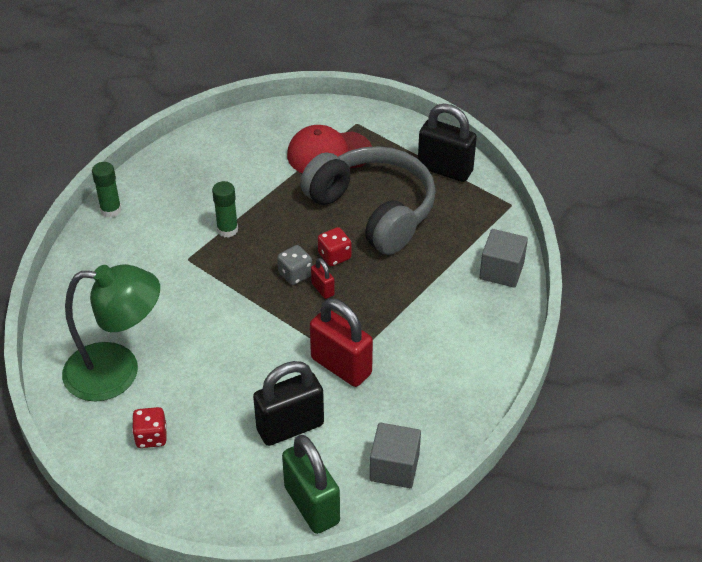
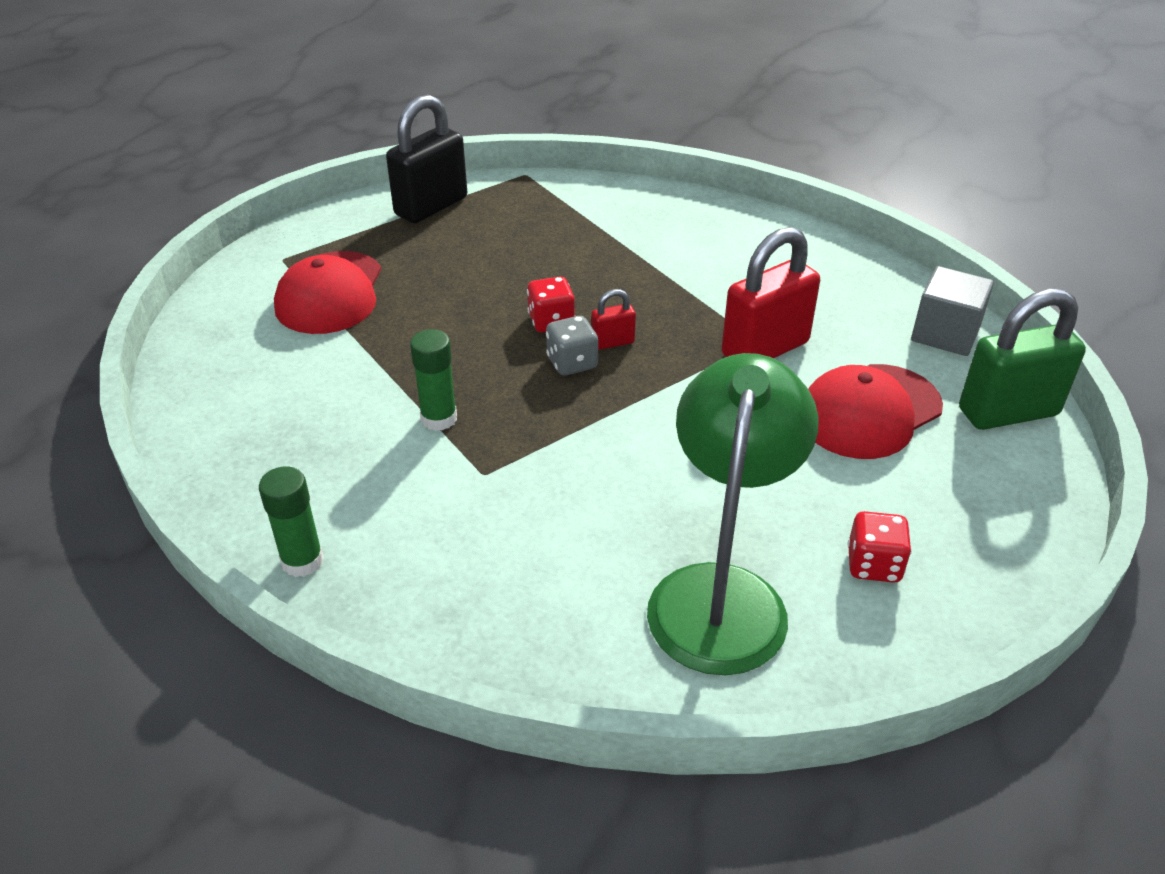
camera: 75 degrees left, 5 degrees down
black padlock [253,361,324,446] -> red cap [808,364,943,459]
grey headphones [300,146,436,255] -> none
grey cube [479,229,528,288] -> none

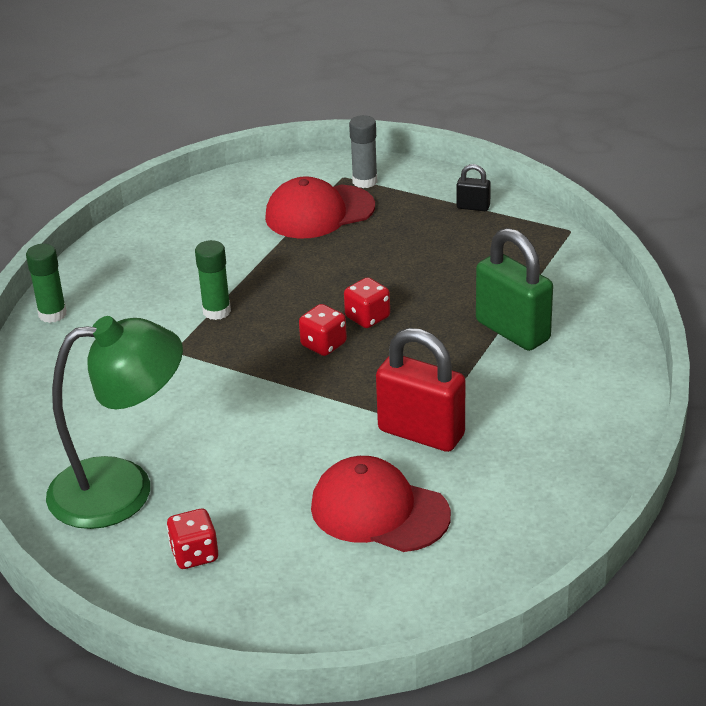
camera: 65 degrees right, 5 degrees down
black padlock [386,94,467,223] -> black padlock [457,164,491,211], size x0.47
grey dice [546,316,598,376] -> red dice [299,304,347,356]
red padlock [591,289,636,350] -> none
grey cube [911,266,994,356] -> none
green padlock [959,289,1086,430] -> green padlock moved to [476,228,553,351]
none -> grey glue stick [349,115,377,188]

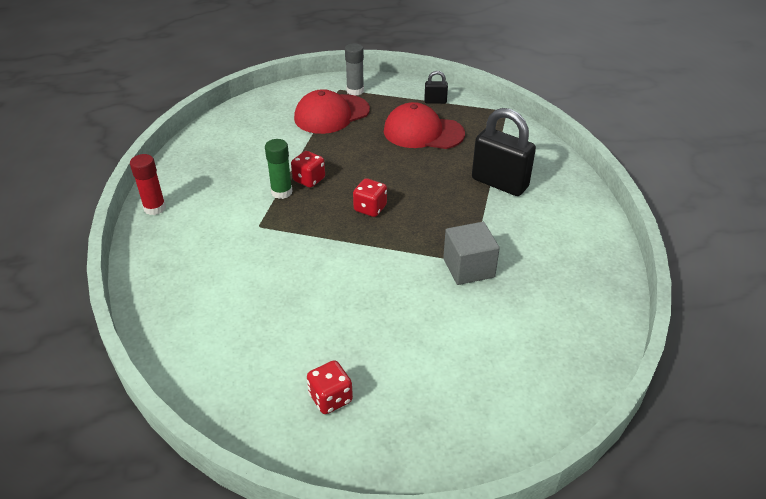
camera: 15 degrees left, 5 degrees up
green glue stick [26,244,67,323] -> red glue stick [130,154,166,215]
green lamp [46,316,183,529] -> none
red cap [311,456,451,552] -> red cap moved to [384,102,465,149]
red dice [344,277,390,328] -> red dice moved to [291,151,325,188]
red padlock [376,328,465,452] -> grey cube [443,222,500,285]
green padlock [476,228,553,351] -> black padlock [472,108,536,196]

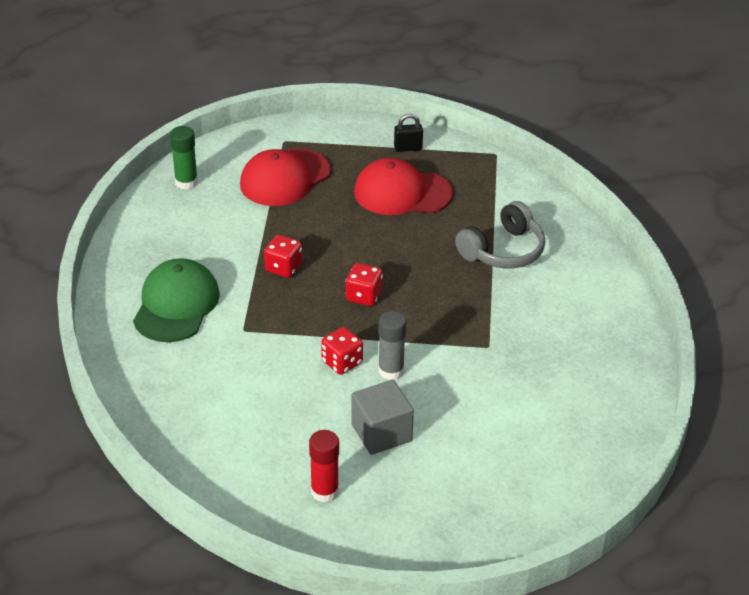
camera: 10 degrees left, 0 degrees up
red glue stick [130,154,166,215] -> red glue stick moved to [309,430,339,503]
green glue stick [265,139,292,199] -> green glue stick moved to [170,126,198,189]
red dice [307,360,353,414] -> red dice moved to [321,327,363,375]
grey glue stick [345,43,364,96] -> grey glue stick moved to [378,311,406,380]
grey cube [443,222,500,285] -> grey cube moved to [351,380,414,455]
black padlock [472,108,536,196] -> grey headphones [455,201,545,269]
none -> green cap [133,258,220,342]

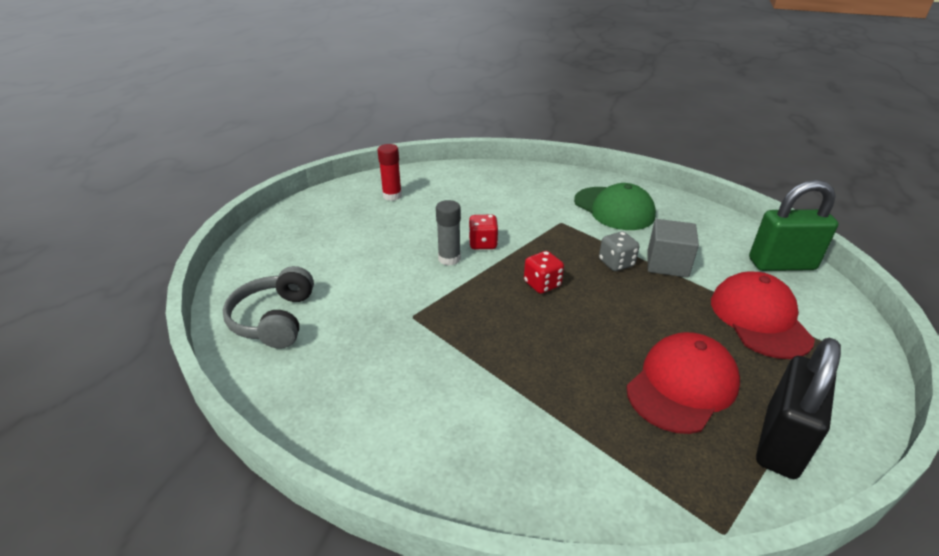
camera: 130 degrees right, 5 degrees down
green glue stick [170,126,198,189] -> green padlock [749,180,838,271]
red dice [264,235,302,278] -> grey dice [599,232,639,271]
grey cube [351,380,414,455] -> grey cube moved to [648,219,699,278]
black padlock [394,114,423,152] -> black padlock [756,338,841,479], size x2.15
grey headphones [455,201,545,269] -> grey headphones moved to [223,266,314,349]

